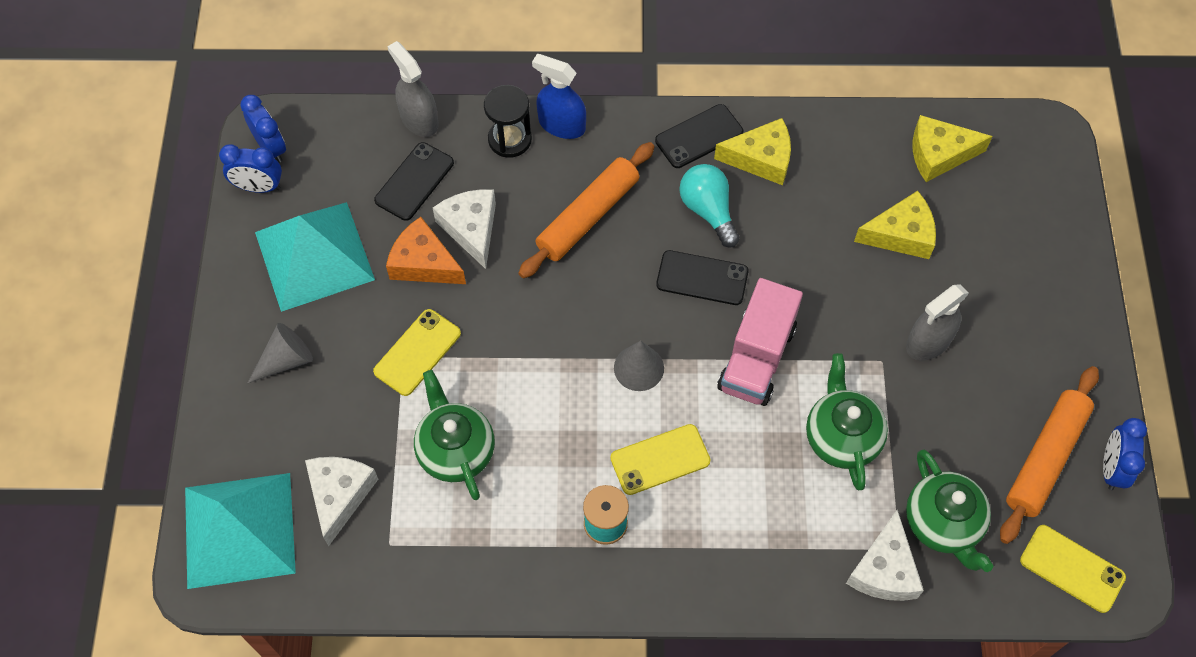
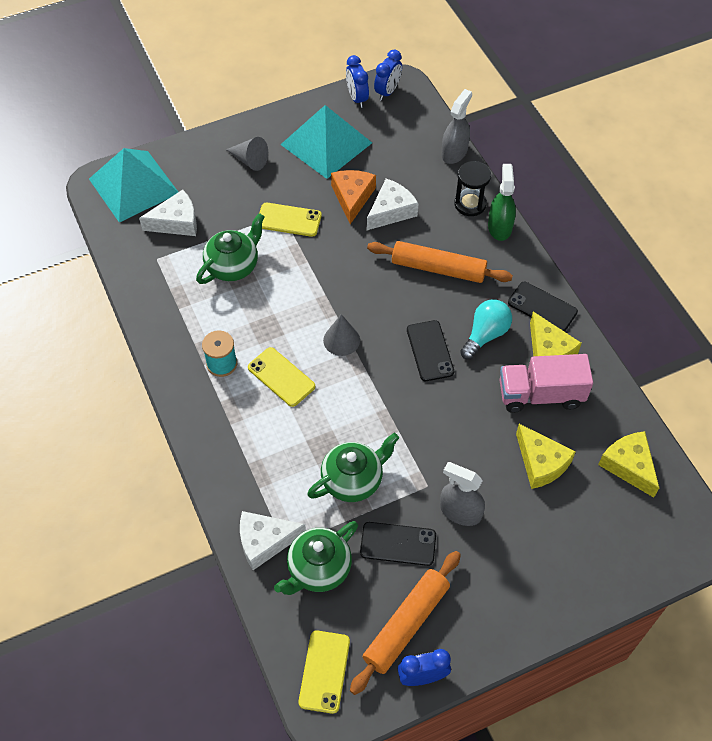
camera: 65 degrees right, 5 degrees down
black phone [374,142,454,221] -> black phone moved to [360,522,436,566]
blue spray bottle [532,54,586,139] -> green spray bottle [488,164,516,241]
pink truck [717,278,803,406] -> pink truck moved to [500,354,593,413]
orange rolling pin [1000,366,1099,544] -> orange rolling pin turned 60 degrees counterclockwise [350,551,461,695]

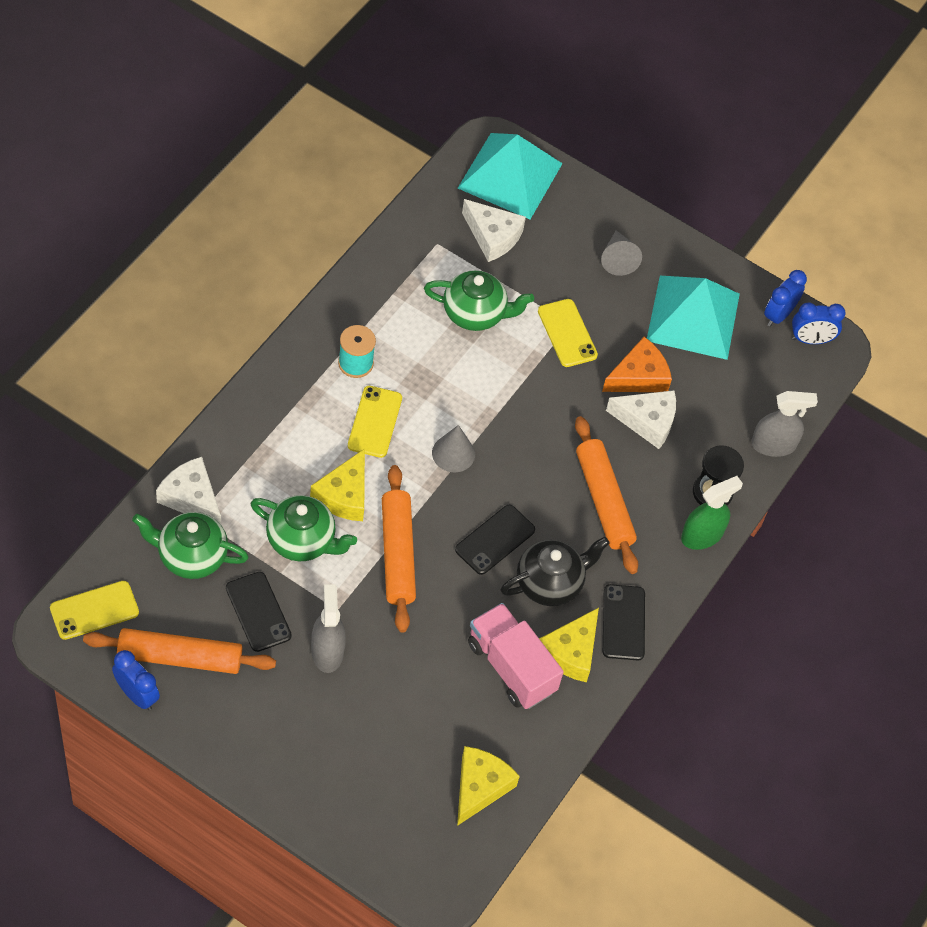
camera: 50 degrees right, 0 degrees up
turquoise light bulb [460,300,512,360] -> black teapot [501,537,610,606]
yellow cheese [516,424,576,489] -> yellow cheese moved to [310,449,365,521]
none -> orange rolling pin [382,465,416,633]

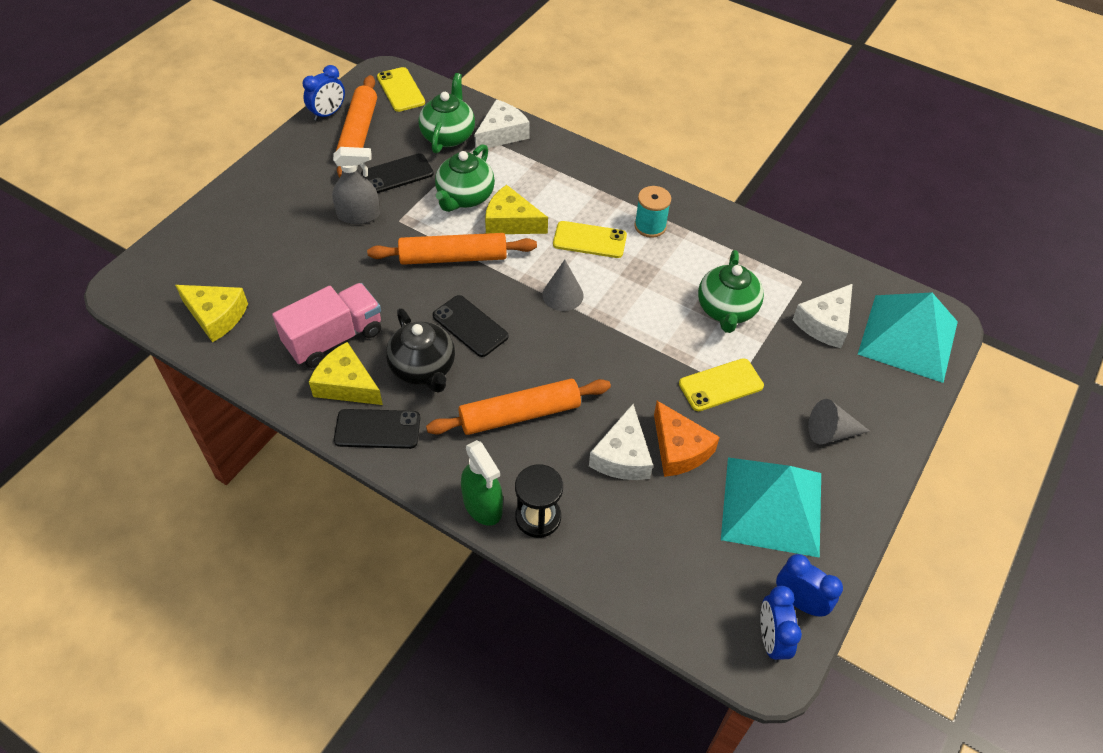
camera: 95 degrees right, 5 degrees down
grey spray bottle [751,391,818,457] -> none

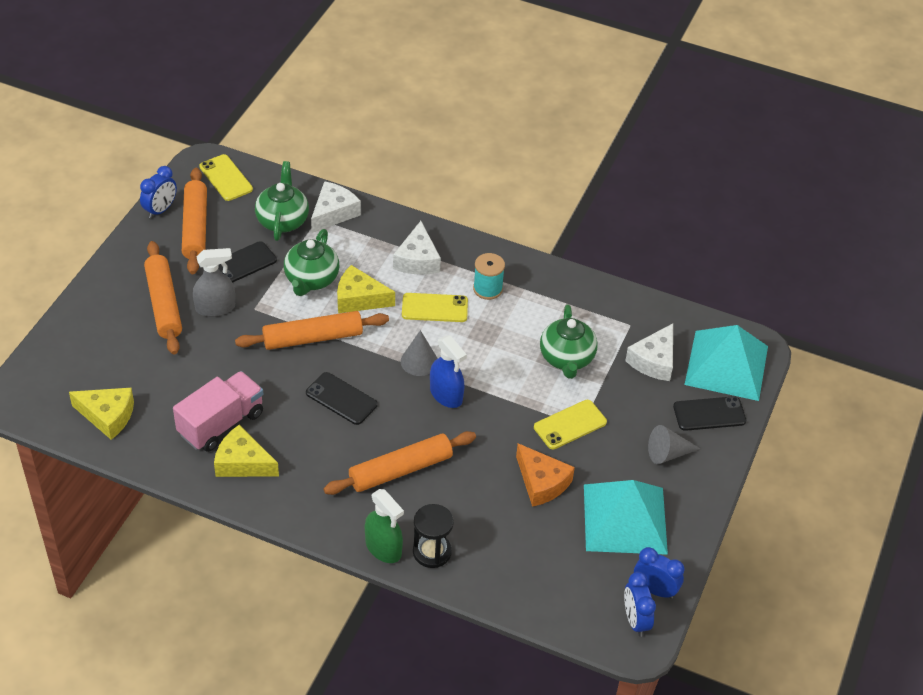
camera: 10 degrees left, 5 degrees down
black phone [334,409,420,449] -> black phone moved to [673,396,746,431]
black teapot [386,308,455,393] -> none
white cheese [589,404,653,480] -> white cheese moved to [393,221,441,275]
none -> orange rolling pin [144,241,182,355]
none -> blue spray bottle [430,335,467,408]

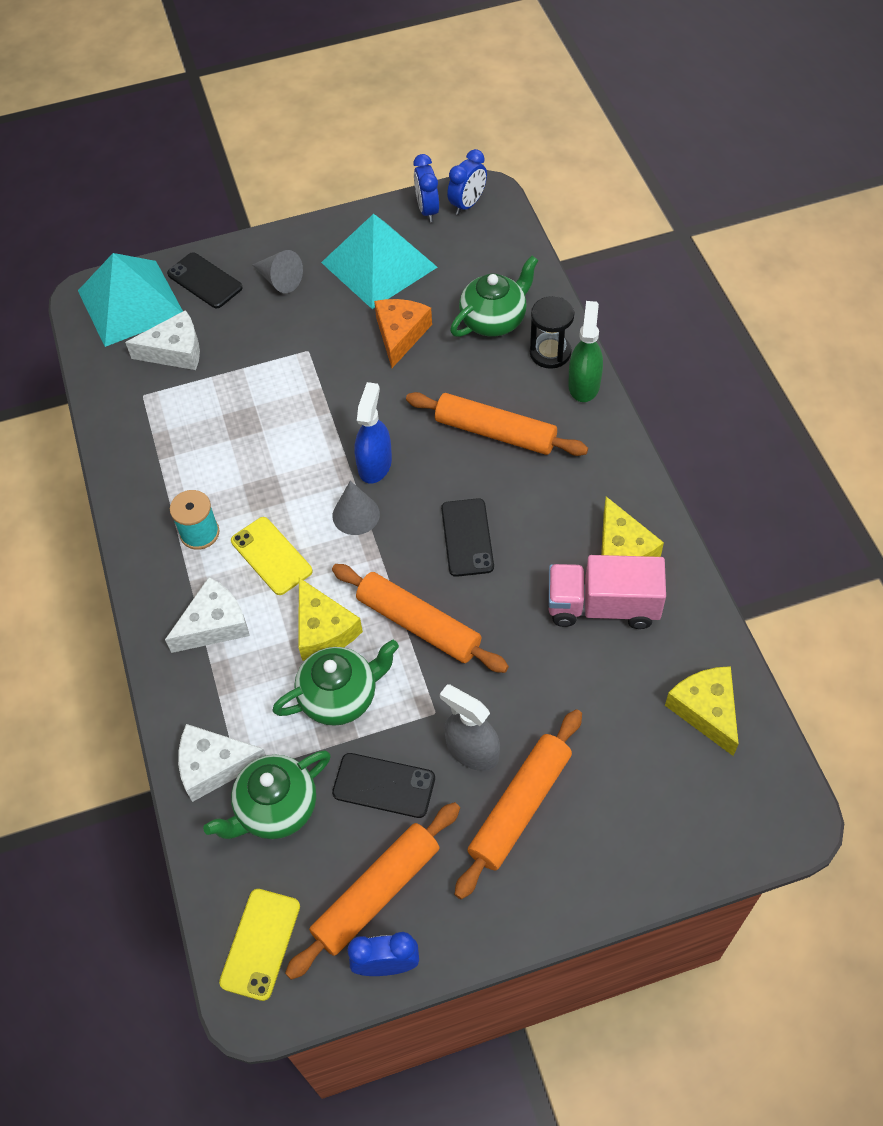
camera: 125 degrees left, 10 degrees up
yellow phone [534,400,607,449] -> none
green teapot [540,304,598,379] -> green teapot moved to [450,256,539,337]

